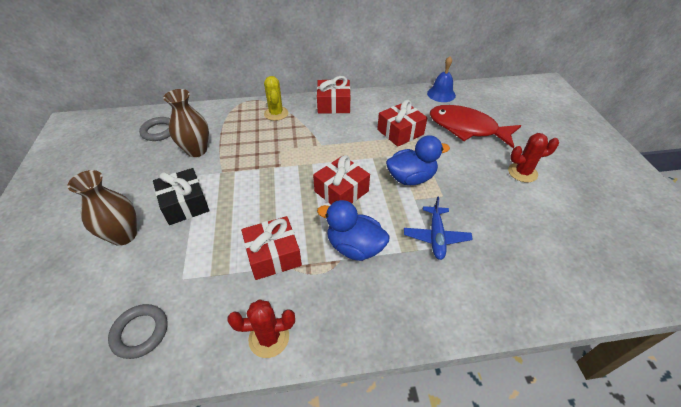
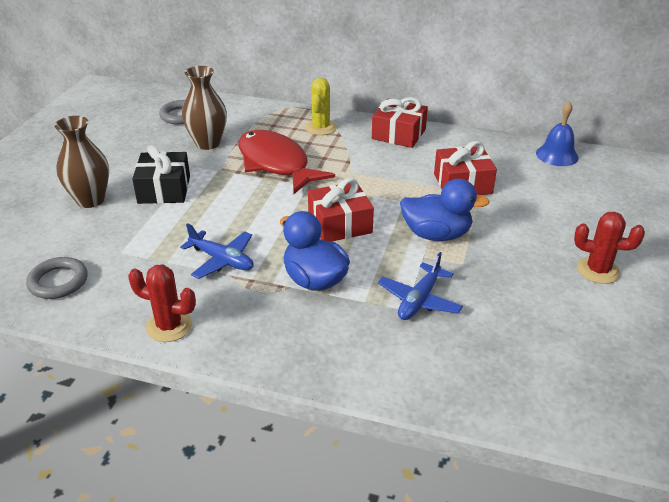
camera: 25 degrees right, 10 degrees down
red gift [241,216,302,280] -> blue plane [180,223,254,279]
red fish [430,105,521,148] -> red fish moved to [238,130,335,194]

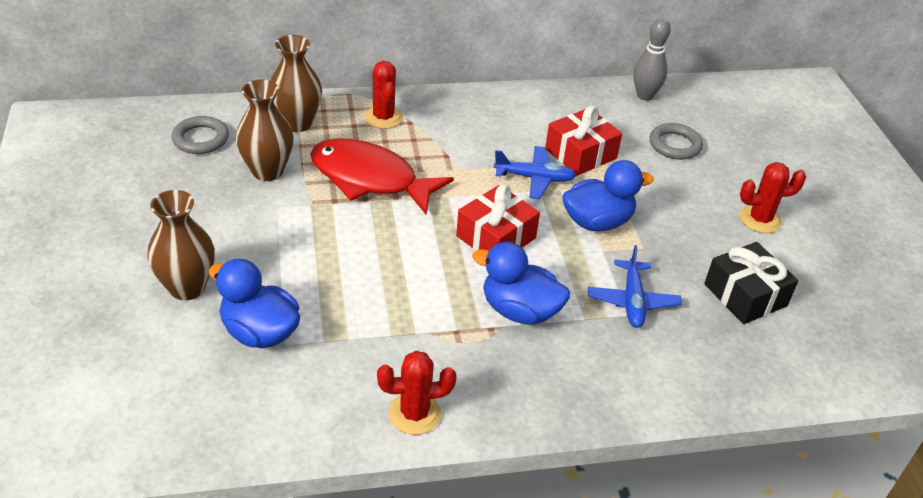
camera: 30 degrees left, 5 degrees up
grey ring [26,257,88,299] -> grey ring moved to [650,123,703,160]
black gift [132,145,190,204] -> black gift moved to [704,242,798,324]
blue plane [180,223,254,279] -> blue plane moved to [494,146,576,199]
yellow cactus [305,78,337,135] -> red cactus [364,61,403,129]
red gift [372,97,428,148] -> none
blue bell [536,102,579,166] -> grey bowling pin [633,18,671,101]
none -> blue duck [208,259,300,348]
none -> brown vase [270,35,322,132]

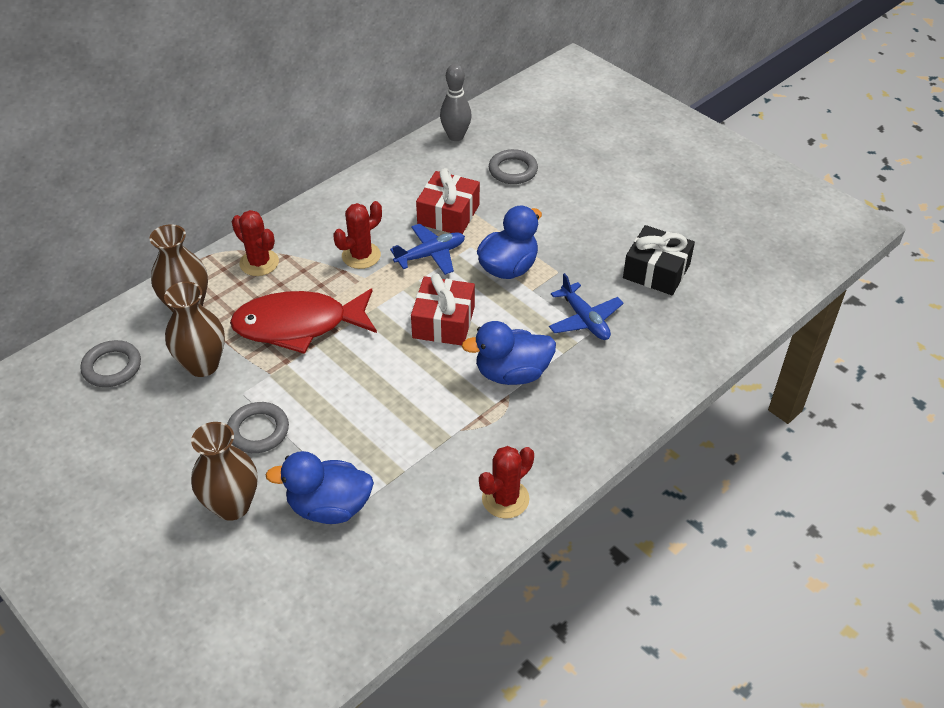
camera: 30 degrees left, 5 degrees up
red cactus [740,162,806,233] -> red cactus moved to [333,201,382,269]
none -> grey ring [227,402,289,453]

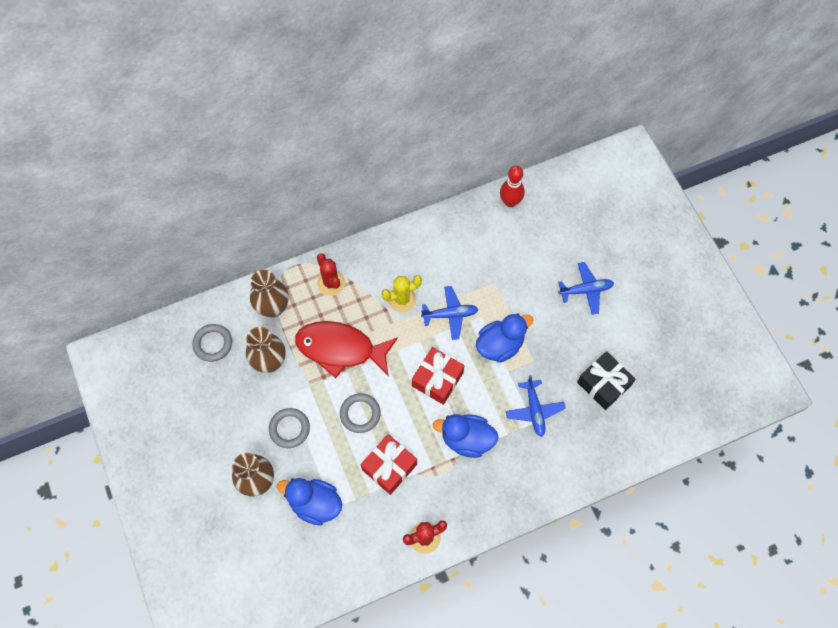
camera: 20 degrees right, 20 degrees up
red cactus [333,201,382,269] -> yellow cactus [381,275,422,313]
red gift [416,168,480,234] -> red gift moved to [361,434,417,495]
grey bowling pin [440,64,472,141] -> red bowling pin [500,166,525,207]
grey ring [489,149,538,184] -> grey ring moved to [340,393,381,433]
none -> blue plane [558,262,614,315]

